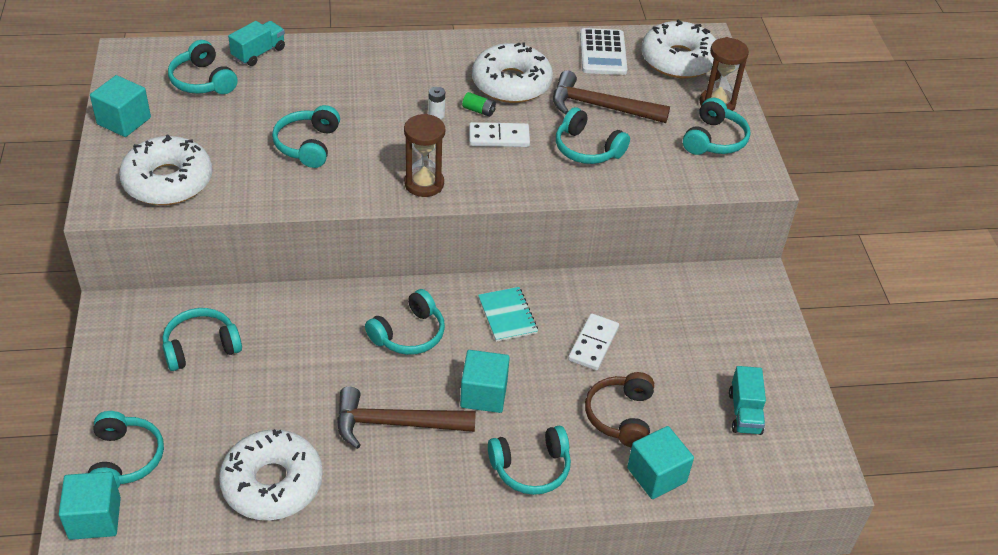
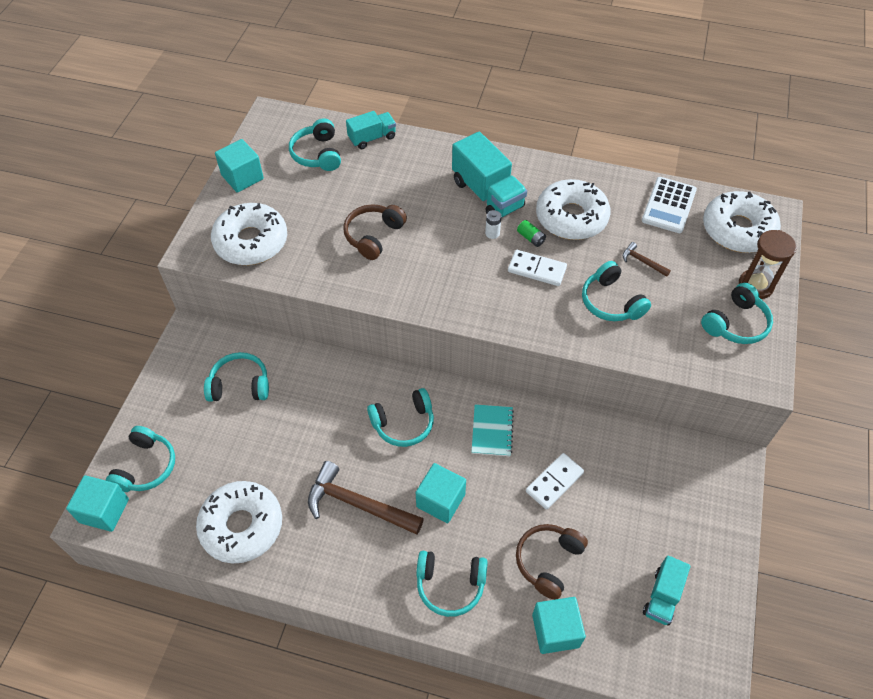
camera: 25 degrees right, 10 degrees up
turquoise headphones [272,105,340,168] -> brown headphones [343,204,407,260]
brown hourglass [404,114,445,197] -> none
brown hammer [553,70,670,123] -> brown hammer [623,242,671,277], size x0.46
none -> turquoise truck [452,132,527,218]

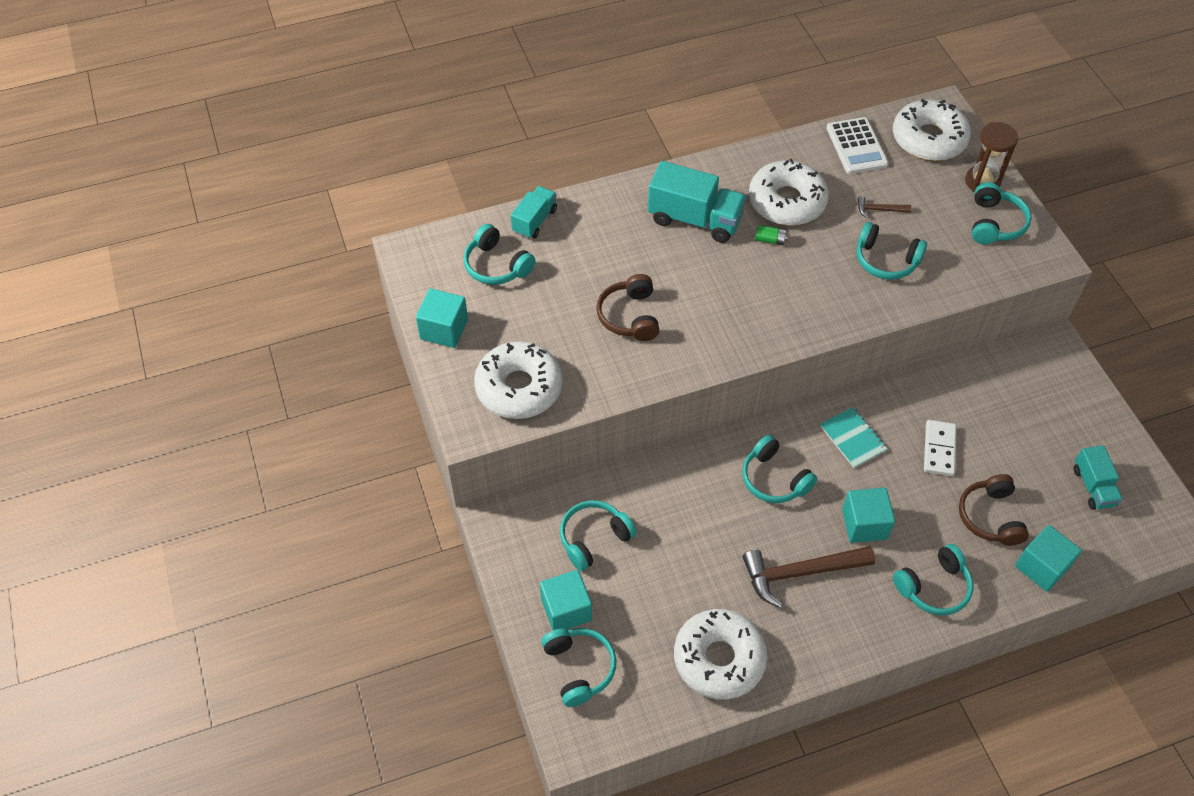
camera: 35 degrees left, 0 degrees up
turquoise cube [66,475,129,532] -> turquoise cube moved to [540,570,592,630]
turquoise headphones [367,388,434,447] -> turquoise headphones turned 105 degrees clockwise [742,435,817,503]
white battery [485,210,502,239] -> none
white domino [508,250,567,286] -> none

